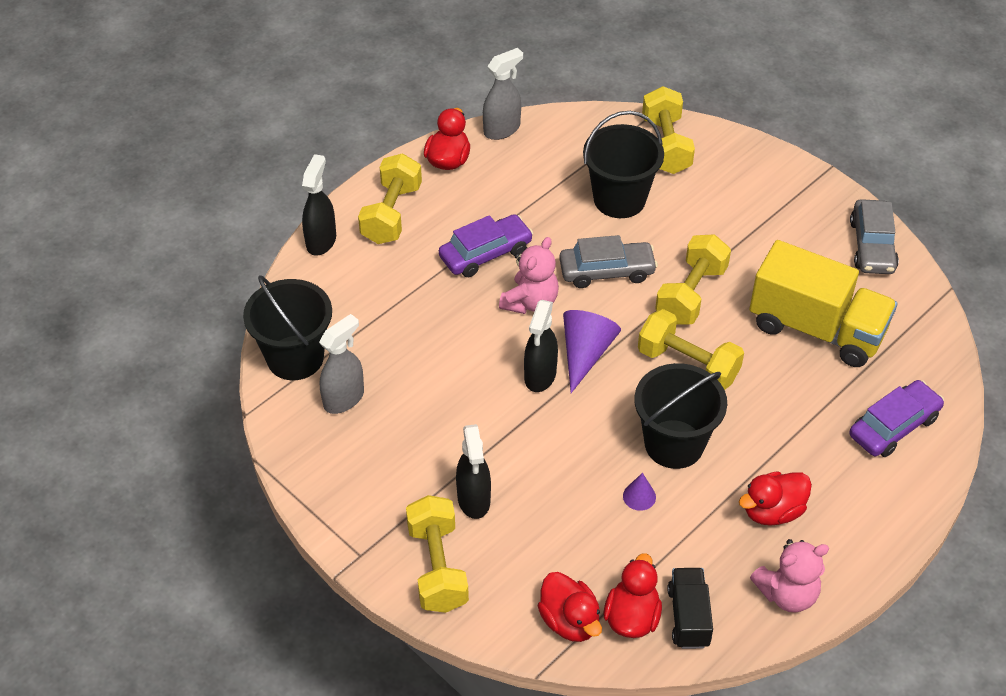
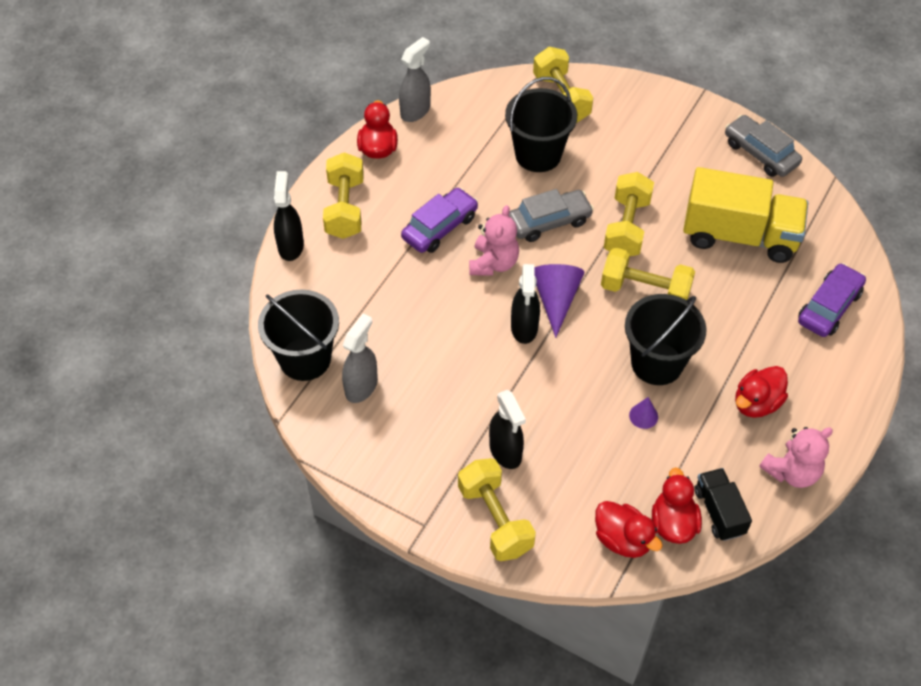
camera: 15 degrees left, 5 degrees up
grey car [850,199,899,274] -> grey car turned 150 degrees clockwise [725,115,802,177]

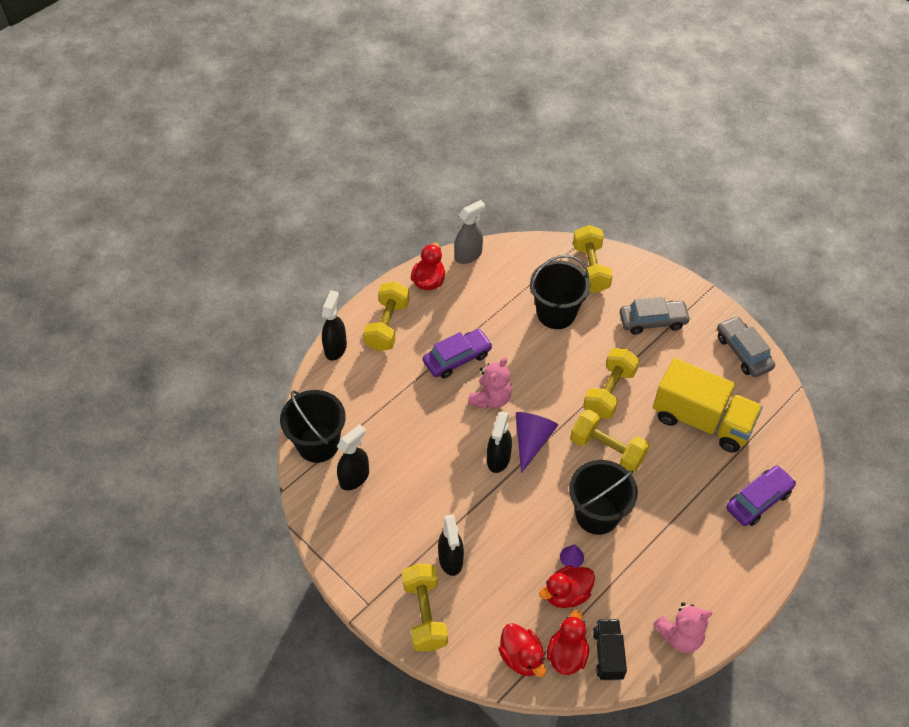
camera: 15 degrees right, 0 degrees up
grey spray bottle [342,314,378,403] -> black spray bottle [337,424,369,490]
grey car [508,189,594,242] -> grey car moved to [620,297,691,334]
red duck [735,366,788,418] -> red duck moved to [539,565,595,608]

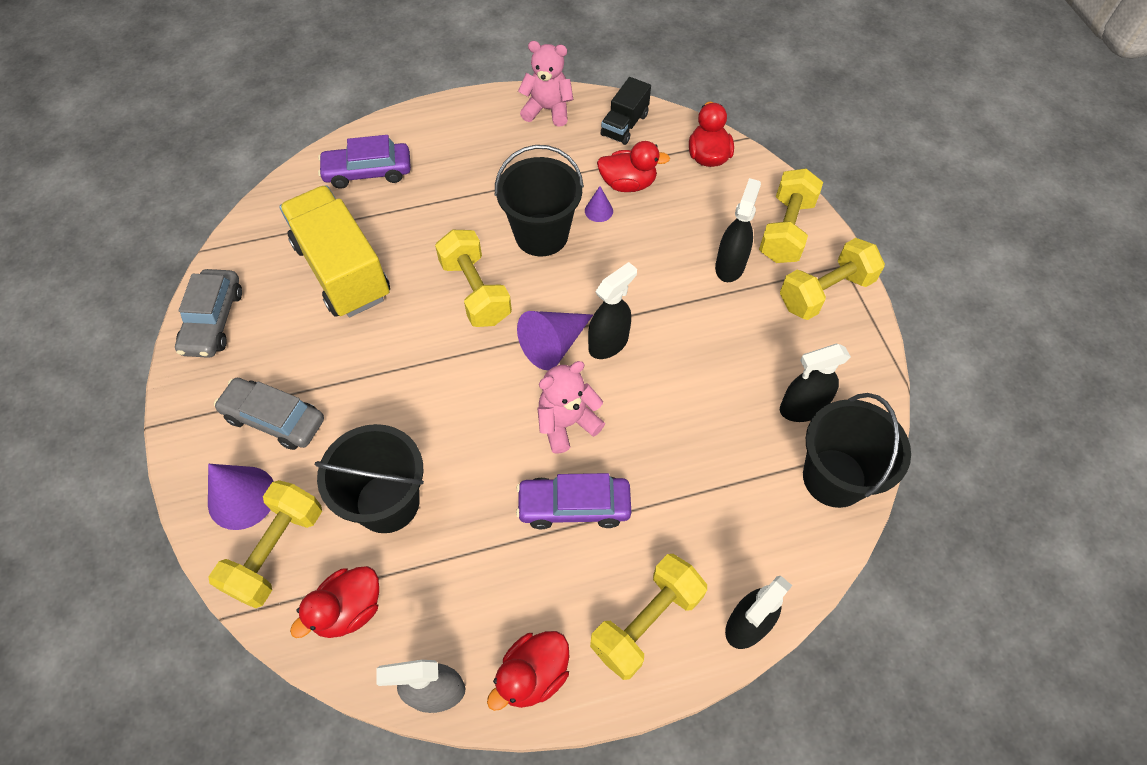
camera: 150 degrees left, 5 degrees up
red duck [547,610,589,675] -> red duck moved to [290,566,379,638]
yellow dumbbell [583,348,640,419] -> yellow dumbbell moved to [780,238,885,320]
none -> purple cone [208,464,274,530]

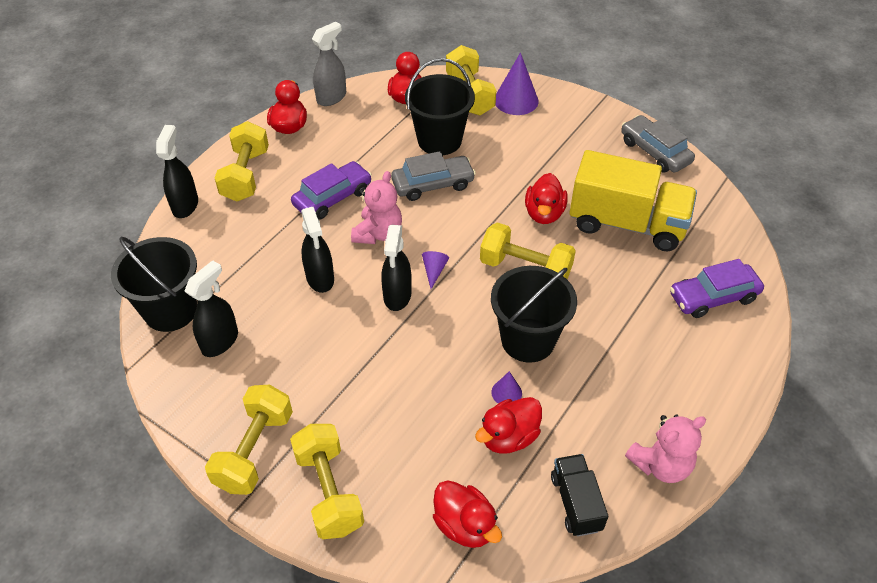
camera: 140 degrees right, 10 degrees down
grey car [214,378,324,450] -> grey car moved to [391,151,476,201]
purple car [318,135,411,189] -> purple car turned 150 degrees counterclockwise [670,259,764,318]
purple cone [517,311,593,370] -> purple cone [422,251,449,289], size x0.52
black spray bottle [715,178,761,282] -> black spray bottle moved to [301,207,334,293]
none -> red duck [525,173,568,224]

